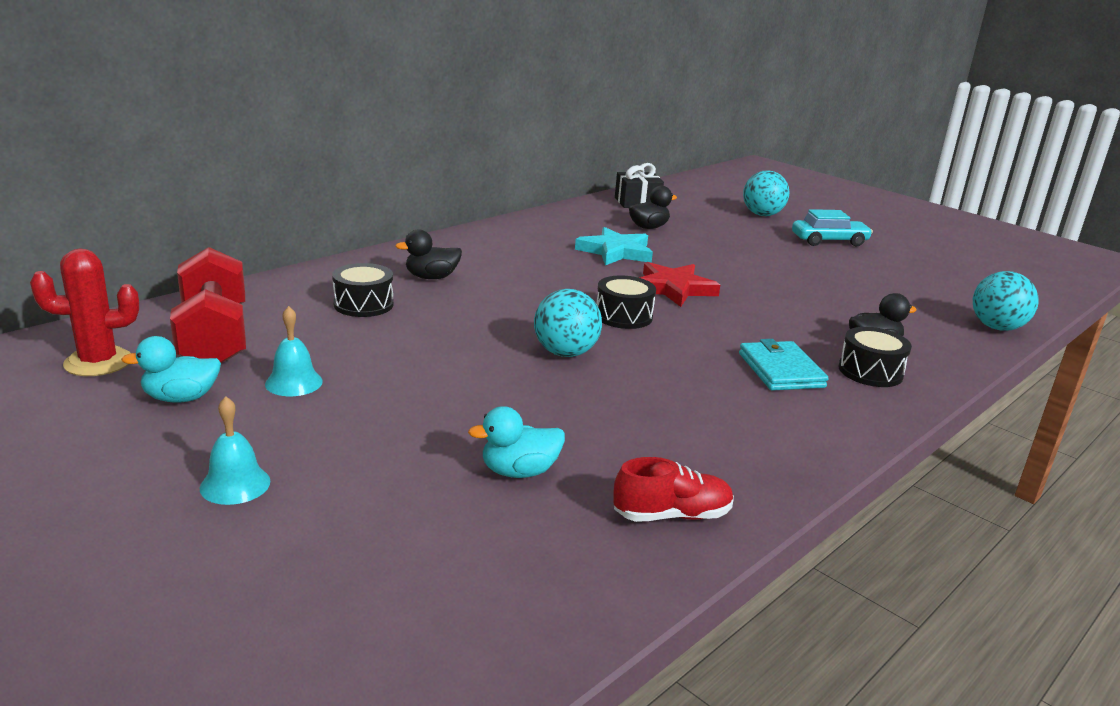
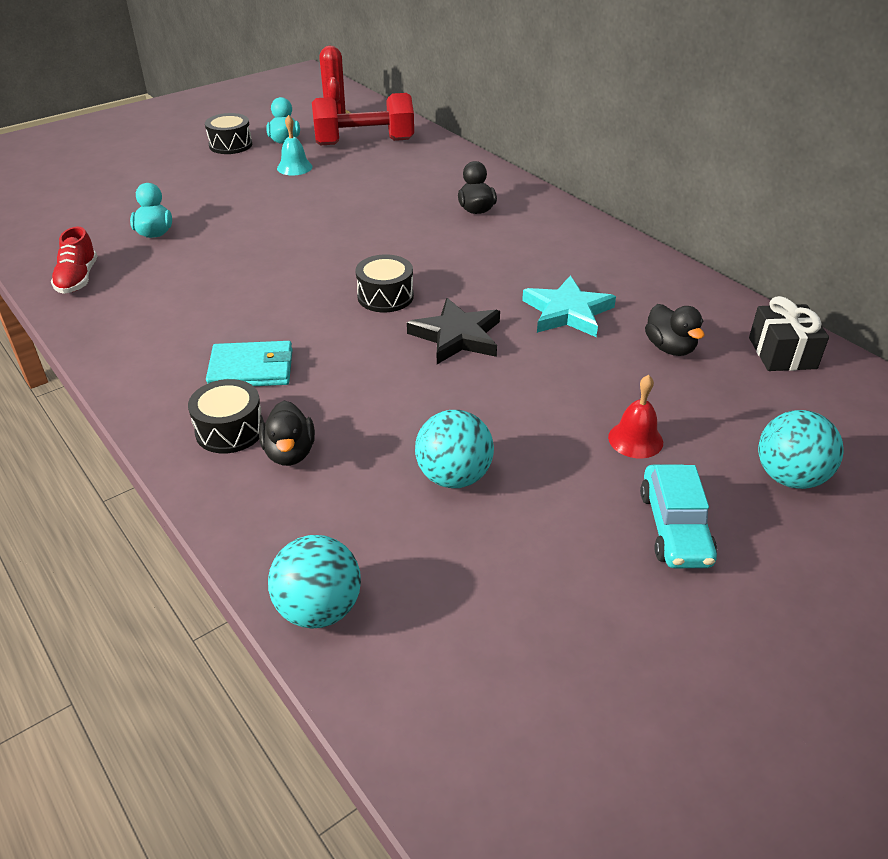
camera: 100 degrees right, 15 degrees up
turquoise bell [199,396,270,505] -> none
black drum [332,263,393,317] -> black drum moved to [205,113,252,154]
turquoise ball [534,289,602,357] -> turquoise ball moved to [415,410,494,488]
red star [639,262,720,307] -> black star [407,298,500,364]
none -> red bell [608,375,663,458]

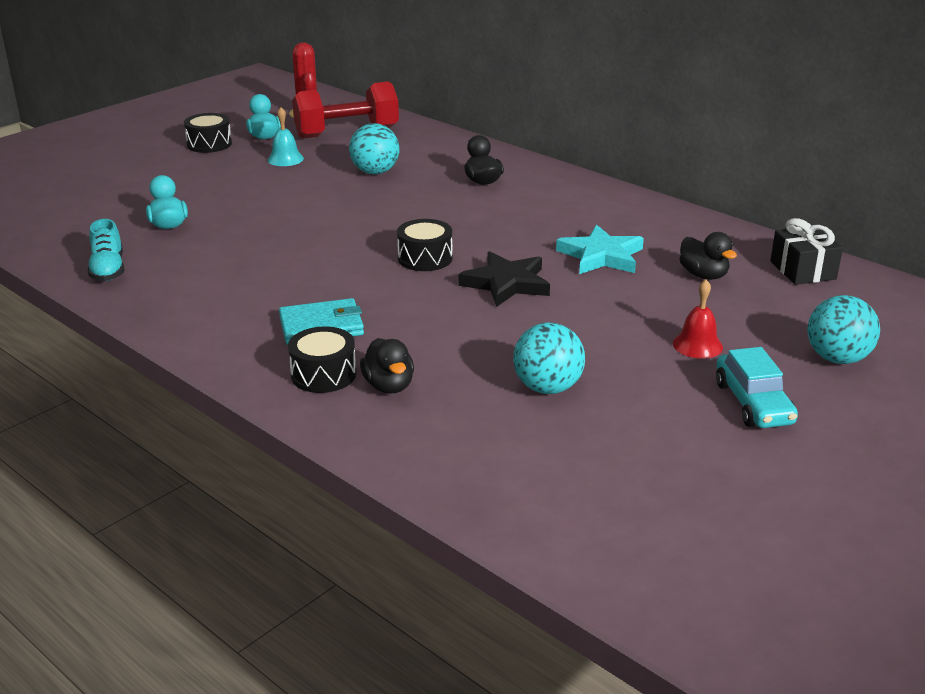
camera: 10 degrees left, 10 degrees down
red shoe [51,227,97,294] -> turquoise shoe [88,219,125,281]
turquoise ball [268,535,361,629] -> turquoise ball moved to [349,123,399,174]

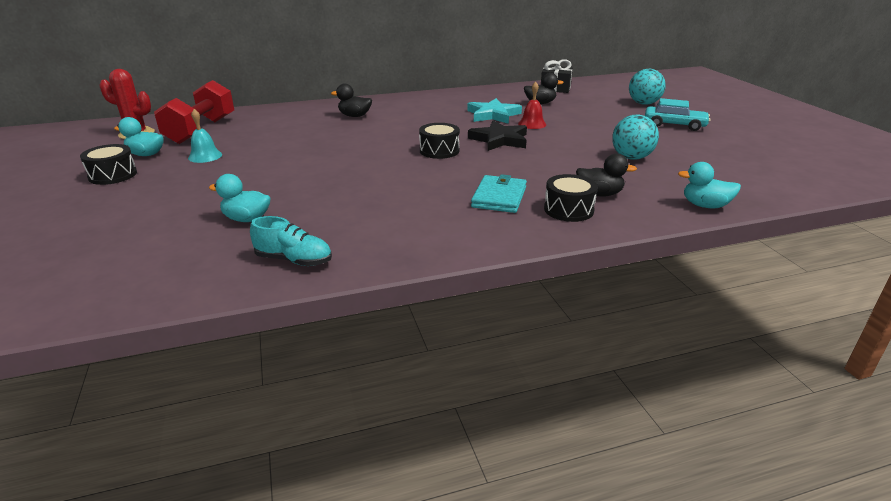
camera: 60 degrees left, 0 degrees up
turquoise ball [349,123,399,174] -> none
red bell [673,279,723,359] -> red bell moved to [518,82,546,129]
none -> turquoise duck [678,162,741,209]

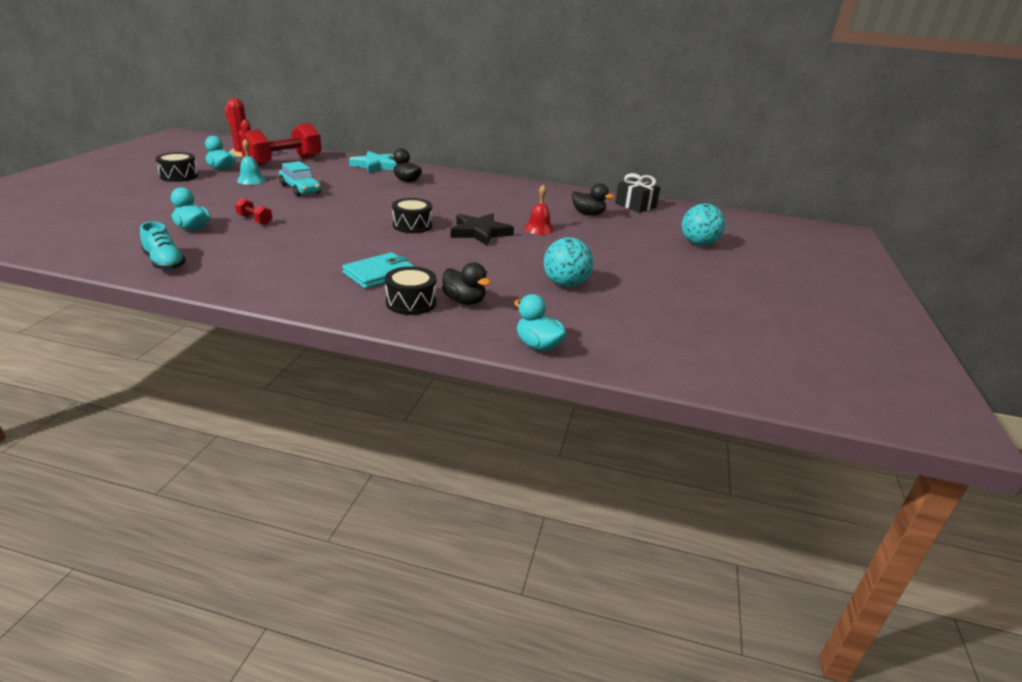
camera: 30 degrees right, 0 degrees up
turquoise star [467,98,522,124] -> turquoise star moved to [349,151,397,173]
turquoise car [645,98,711,131] -> turquoise car moved to [279,161,321,196]
none -> red dumbbell [235,198,272,225]

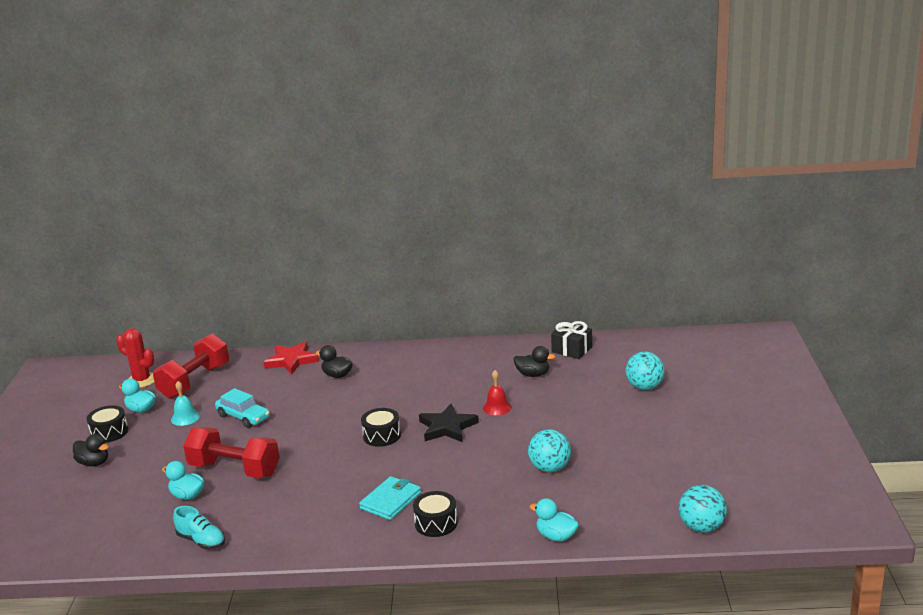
camera: 10 degrees left, 5 degrees down
red dumbbell [235,198,272,225] -> red dumbbell [183,427,280,478], size x2.36
turquoise star [349,151,397,173] -> red star [264,342,319,374]
black duck [442,262,491,305] -> black duck moved to [73,434,109,466]
none -> turquoise ball [679,485,727,533]

